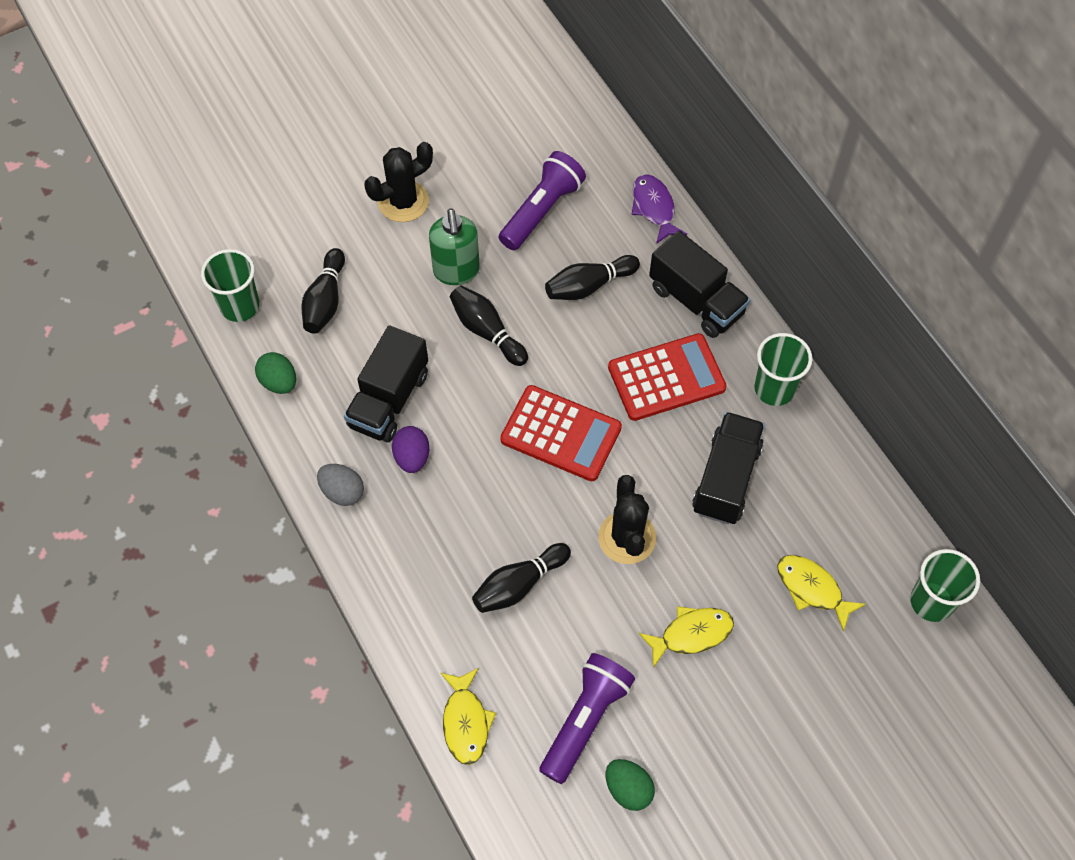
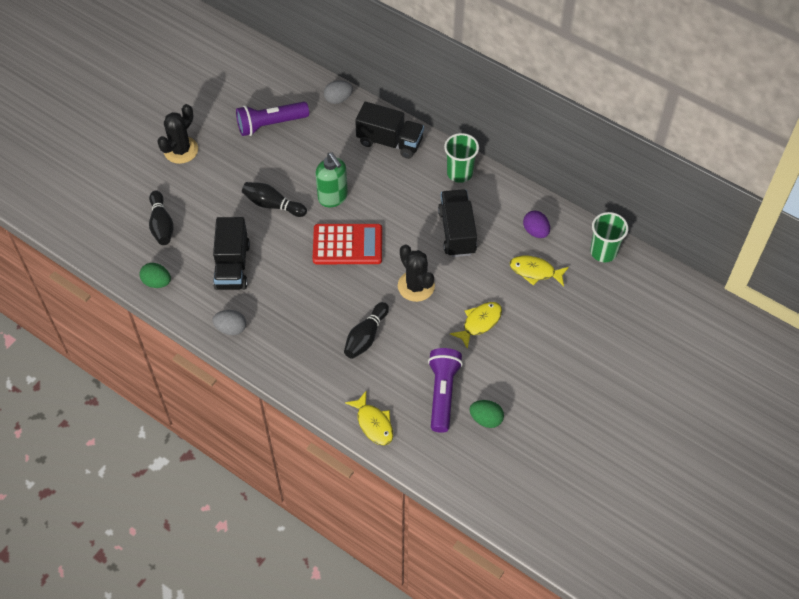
camera: 25 degrees left, 5 degrees down
green cup [201,249,260,322] -> none
purple egg [392,426,429,473] -> purple egg moved to [523,211,550,238]
green soap dispenser [429,208,480,285] -> green soap dispenser moved to [315,152,348,207]
purple flashlight [499,151,586,250] -> purple flashlight turned 120 degrees counterclockwise [236,102,309,136]
black bowling pin [545,255,640,300] -> none
red calculator [608,333,727,421] -> none
purple fish [631,174,687,244] -> grey egg [324,80,353,104]

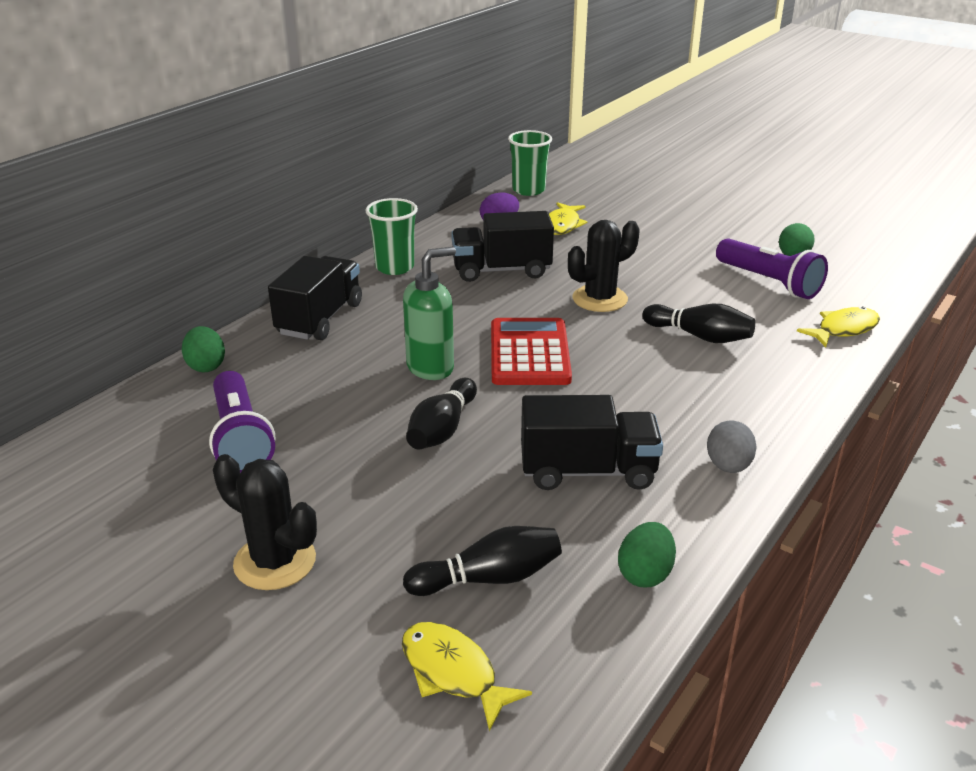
camera: 90 degrees left, 25 degrees down
grey egg [324,80,353,104] -> green egg [181,326,225,373]
purple flashlight [428,348,463,433] -> purple flashlight turned 135 degrees counterclockwise [716,238,828,299]
yellow fish [450,302,502,349] -> yellow fish moved to [402,622,532,731]

